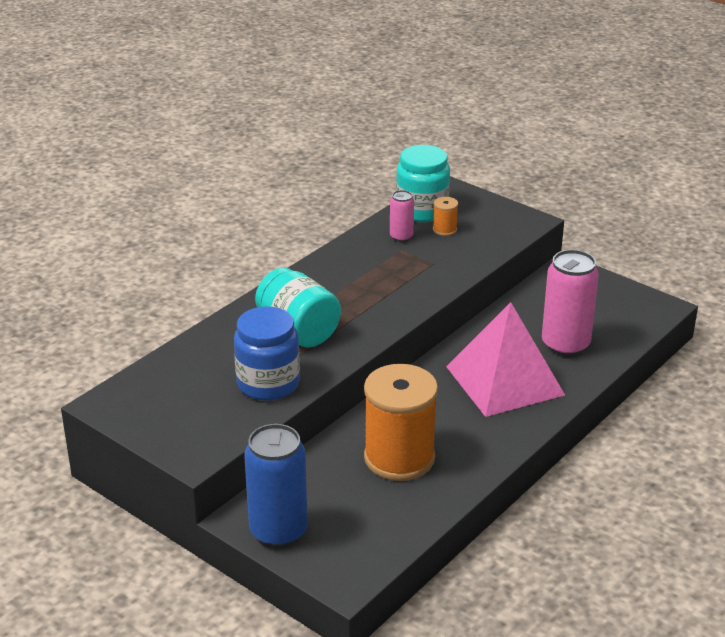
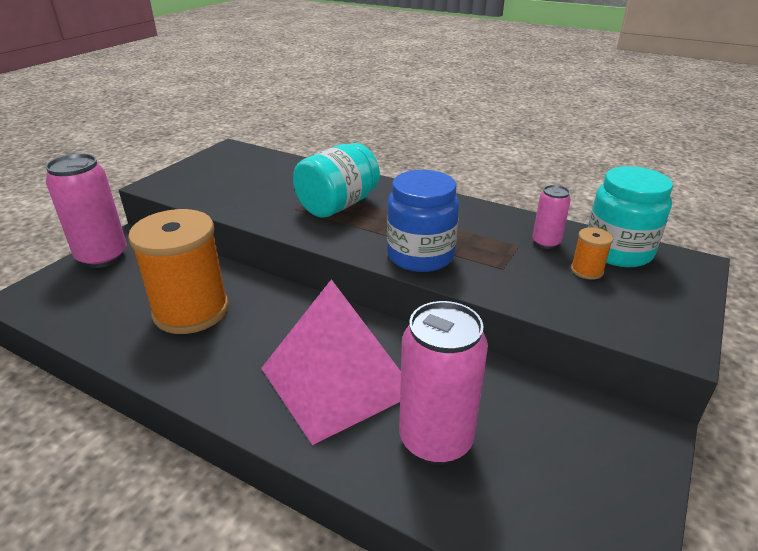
camera: 80 degrees right, 0 degrees up
blue jar [234,306,300,401] -> blue jar moved to [387,170,459,272]
blue can [244,424,308,548] -> pink can [46,153,127,268]

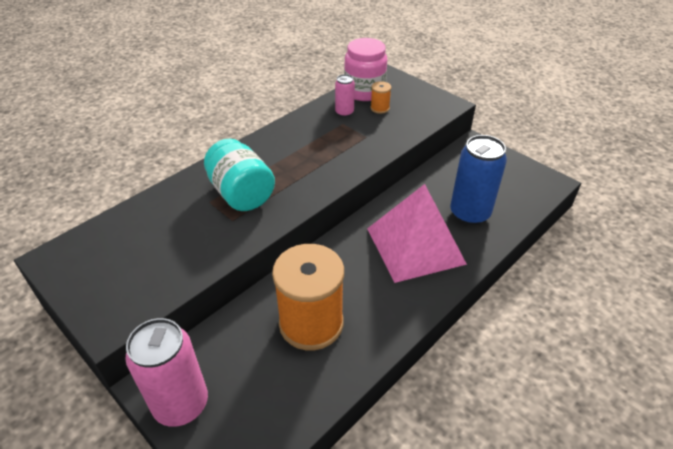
camera: 75 degrees left, 10 degrees up
blue jar [387,170,459,272] -> none
pink can [399,301,488,465] -> blue can [450,135,507,225]
turquoise jar [588,166,673,267] -> pink jar [344,38,387,101]

